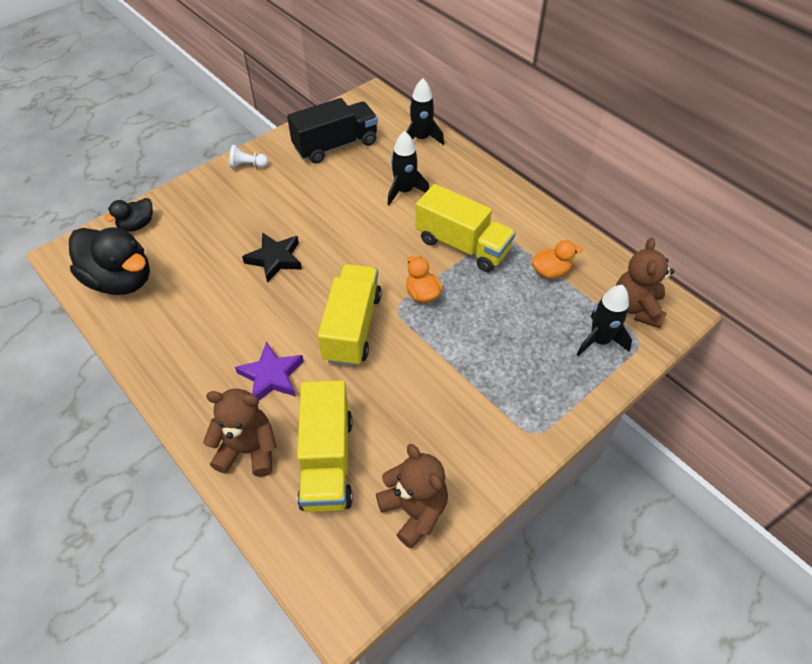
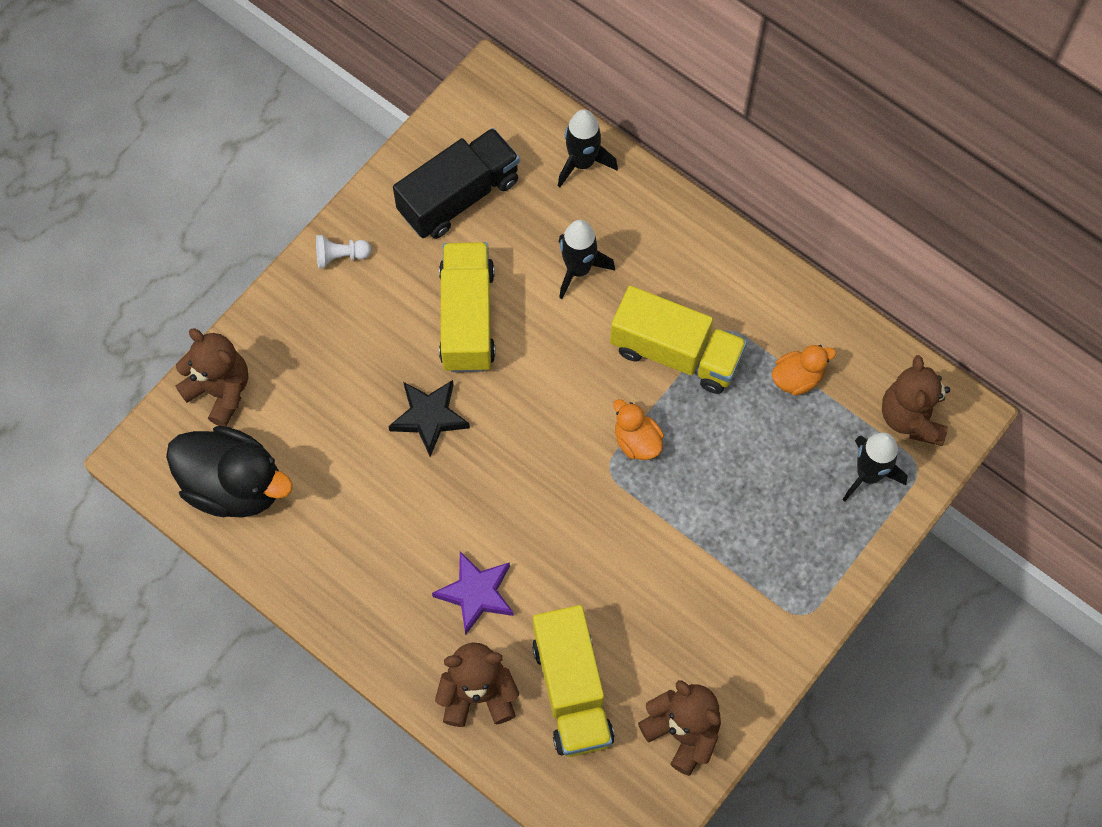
camera: 10 degrees left, 15 degrees up
black duck [105,198,153,232] -> brown teddy bear [176,329,248,426]
yellow truck [318,264,382,366] -> yellow truck moved to [439,242,495,372]

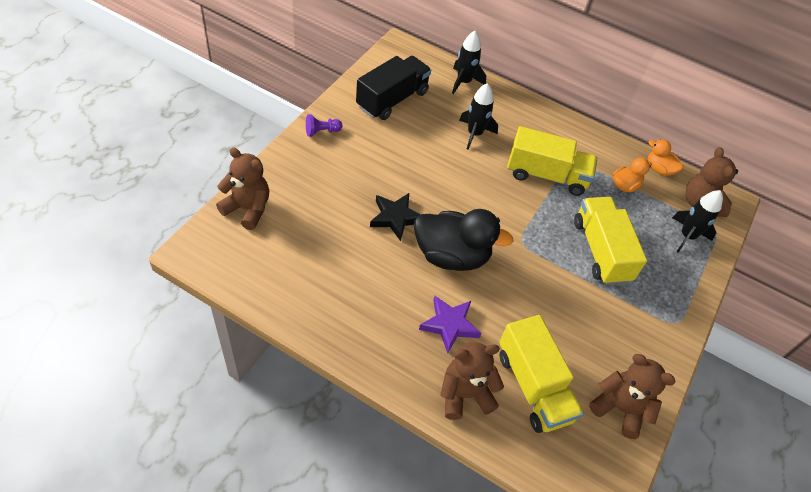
camera: 15 degrees left, 15 degrees down
black duck [166,426,293,518] -> black duck moved to [414,209,514,271]
white pawn [316,235,371,268] -> purple pawn [306,114,342,137]
yellow truck [439,242,495,372] -> yellow truck moved to [574,197,647,285]
orange duck [613,399,664,460] -> orange duck moved to [648,139,684,176]

